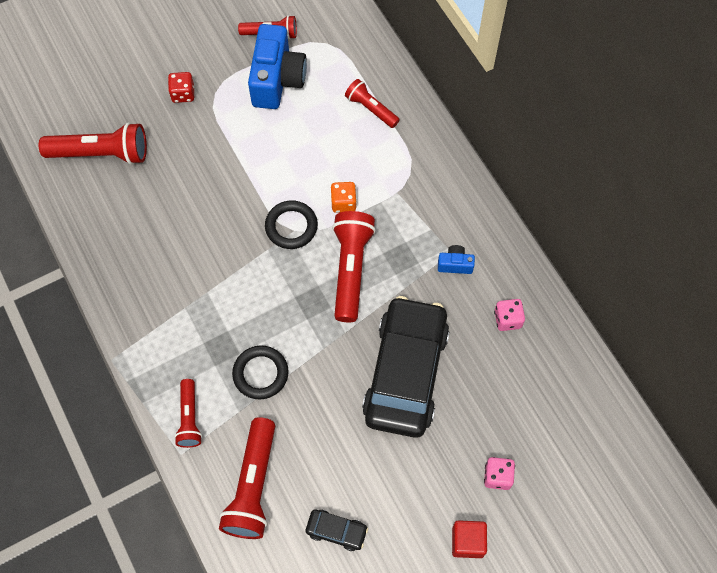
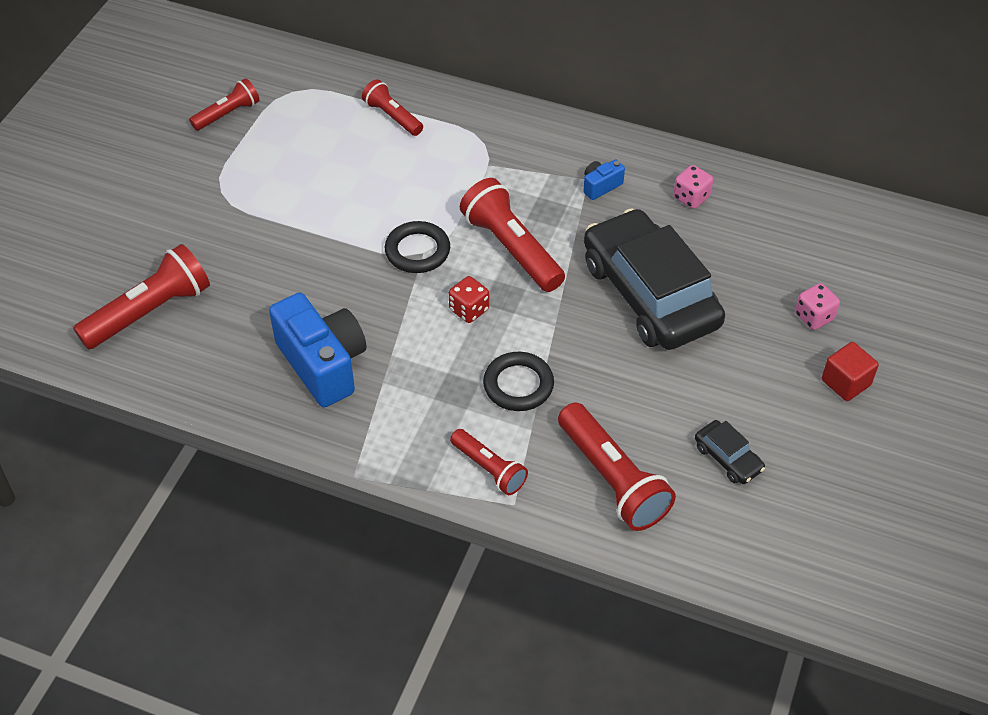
camera: 40 degrees left, 15 degrees down
red dice [168,72,194,103] -> red dice moved to [449,276,489,323]
blue camera [248,24,307,109] -> blue camera moved to [269,293,367,407]
black car [306,510,368,551] -> black car turned 75 degrees clockwise [695,420,765,484]
orange dice [331,182,357,213] -> none
red flashlight [345,79,400,128] -> red flashlight turned 45 degrees clockwise [362,79,423,136]

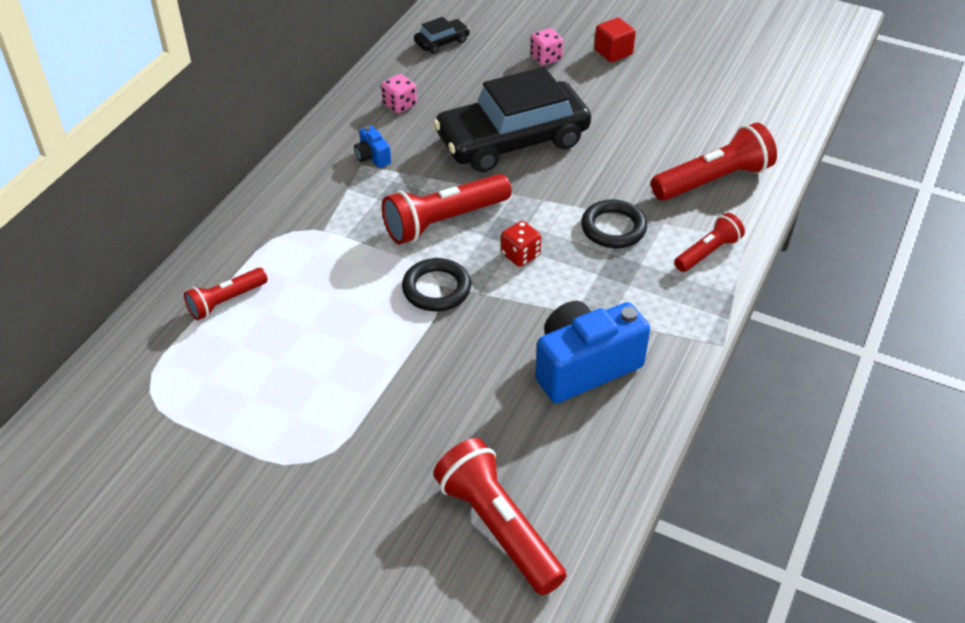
camera: 85 degrees left, 5 degrees down
red flashlight [189,78,260,131] -> none
black car [695,420,765,484] -> black car moved to [414,17,470,54]

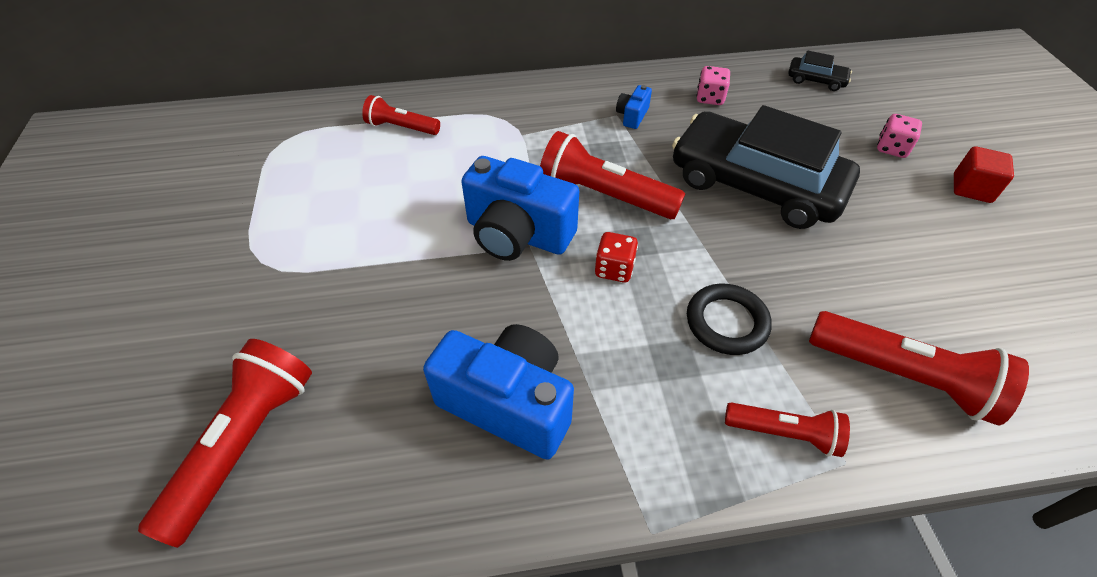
camera: 55 degrees right, 5 degrees up
black ring [402,258,471,311] -> blue camera [461,156,579,261]

